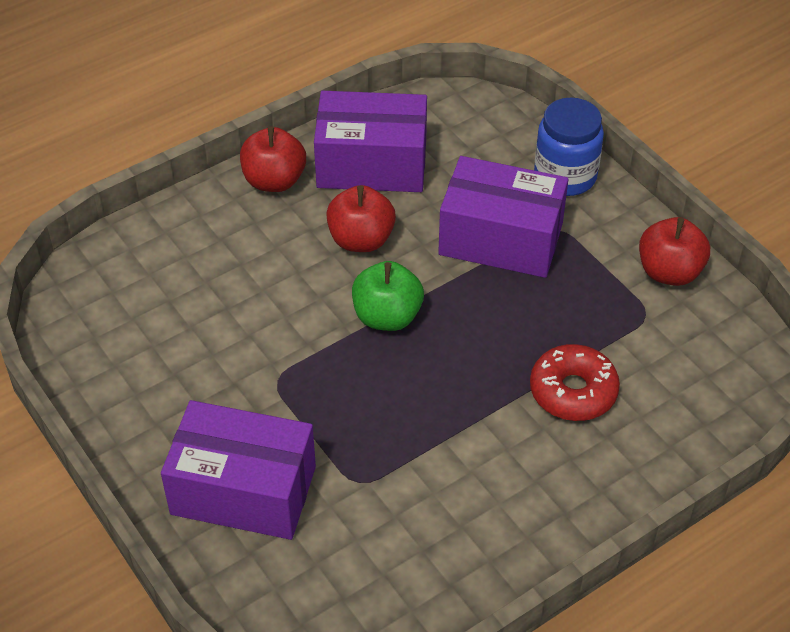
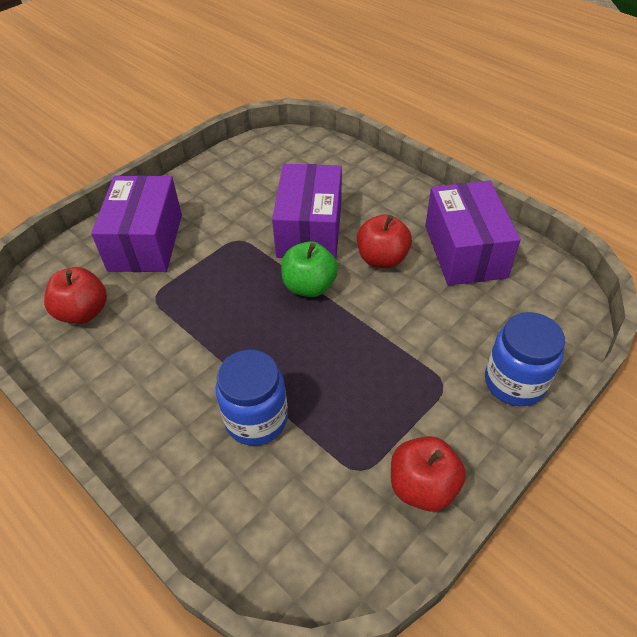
camera: 80 degrees right, 0 degrees up
red apple [240,126,306,192] -> red apple moved to [44,267,107,324]
purple box [438,156,569,278] -> purple box moved to [272,164,342,259]
red donut [530,344,620,421] -> blue jar [216,350,288,446]

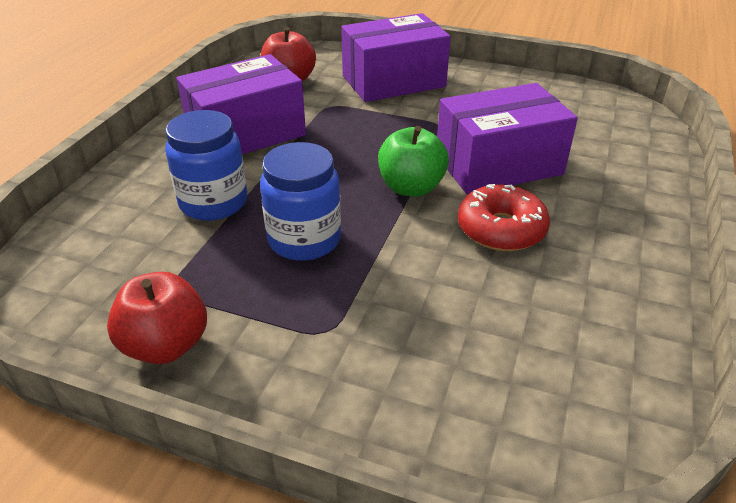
camera: 65 degrees right, 10 degrees down
red apple [357,214,412,268] -> red donut [458,184,550,251]
purple box [425,181,521,285] -> purple box moved to [176,54,306,154]
blue jar [485,312,565,406] -> blue jar moved to [260,142,341,261]

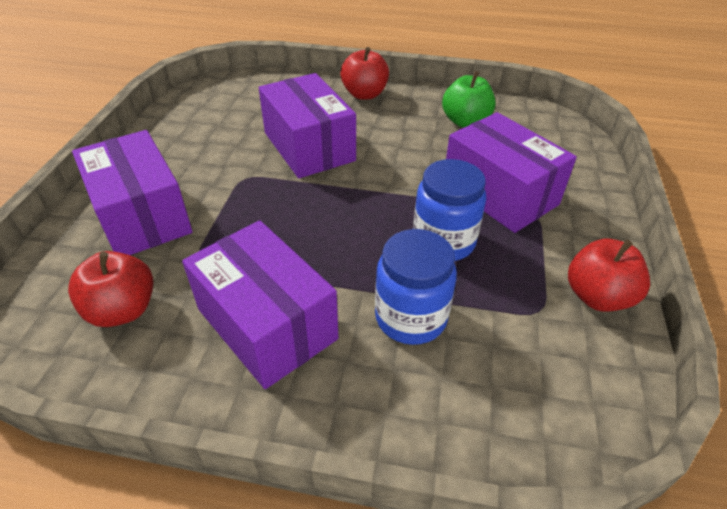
camera: 100 degrees left, 5 degrees up
green apple [378,126,449,197] -> green apple moved to [442,71,495,128]
red donut [458,184,550,251] -> none
none -> red apple [340,47,389,100]
none -> purple box [446,112,577,233]

